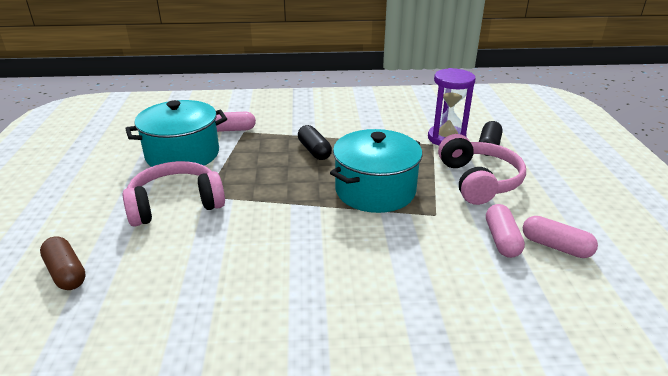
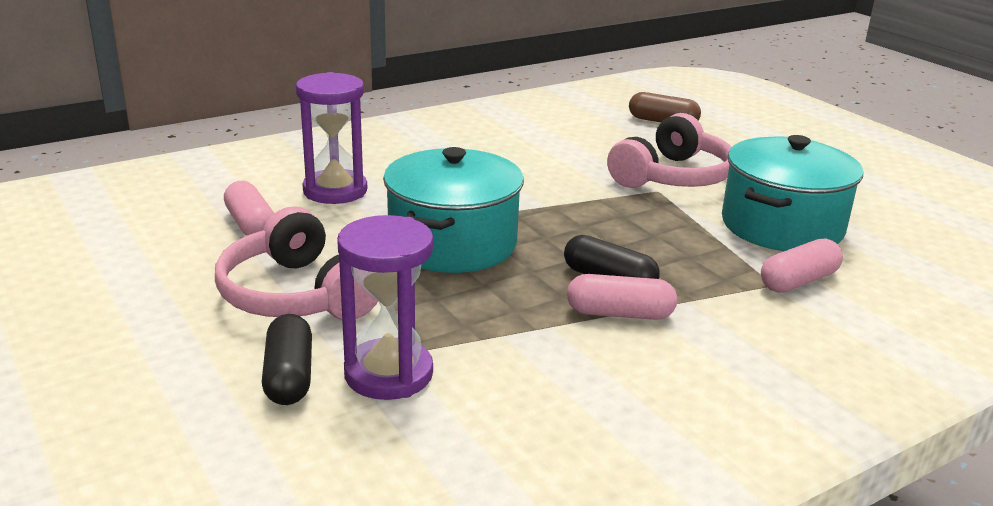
camera: 150 degrees right, 5 degrees down
pink capsule [523,216,598,258] -> pink capsule moved to [567,274,677,320]
none -> purple hourglass [296,72,367,204]

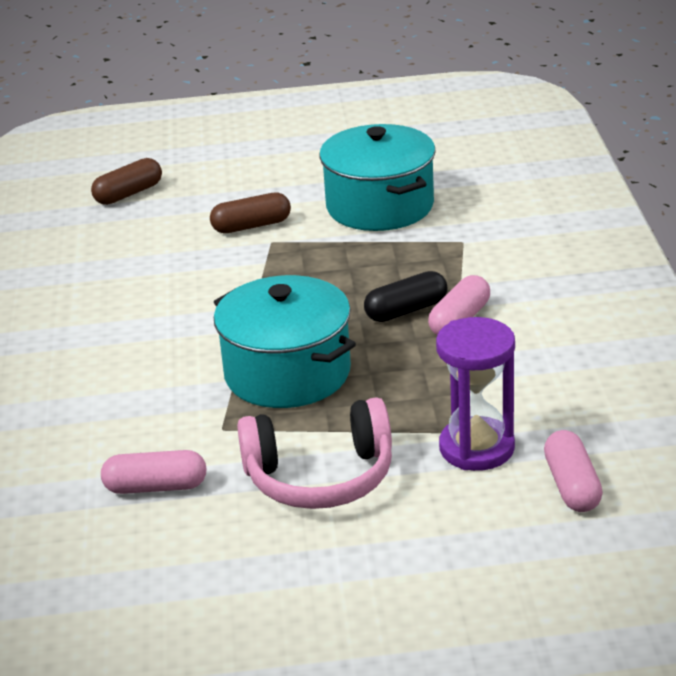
camera: 60 degrees left, 5 degrees up
black capsule [262,314,312,405] -> none
purple hourglass [296,72,367,204] -> none
pink headphones [607,113,732,188] -> brown capsule [210,192,291,233]
pink capsule [761,239,843,293] -> pink capsule moved to [544,430,603,512]

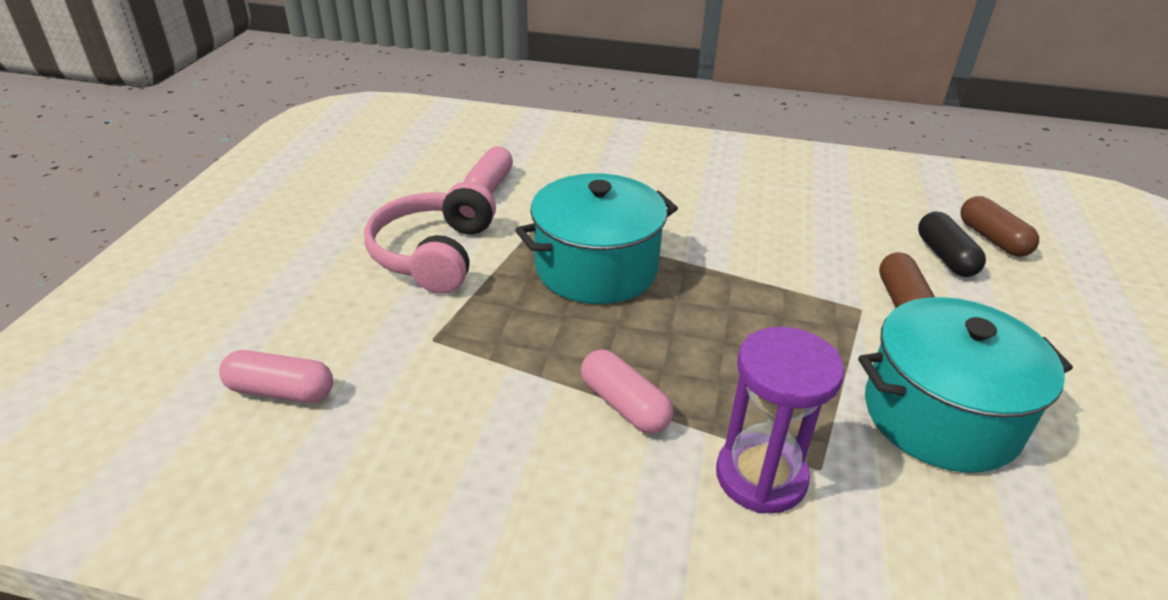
camera: 105 degrees right, 5 degrees up
black capsule [364,271,448,322] -> black capsule moved to [918,212,986,277]
purple hourglass [436,317,515,471] -> purple hourglass moved to [716,327,844,513]

